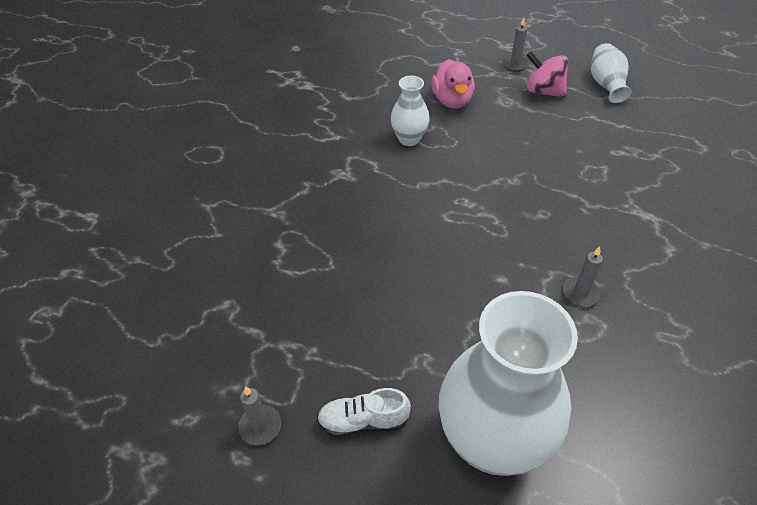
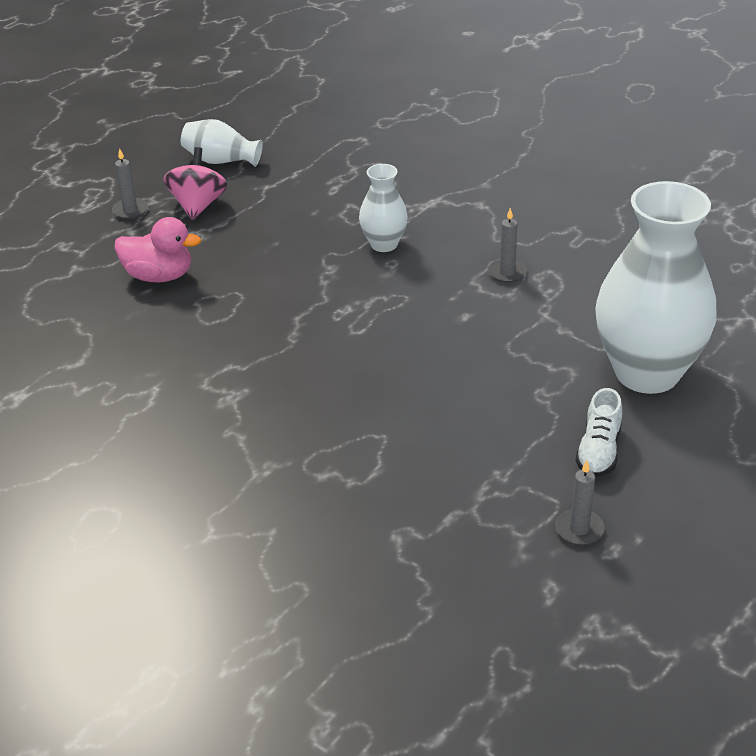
camera: 70 degrees left, 10 degrees down
white vase [391,76,430,146] -> white vase moved to [359,164,408,252]
pink spinning top [526,51,568,98] -> pink spinning top turned 135 degrees clockwise [163,147,227,220]

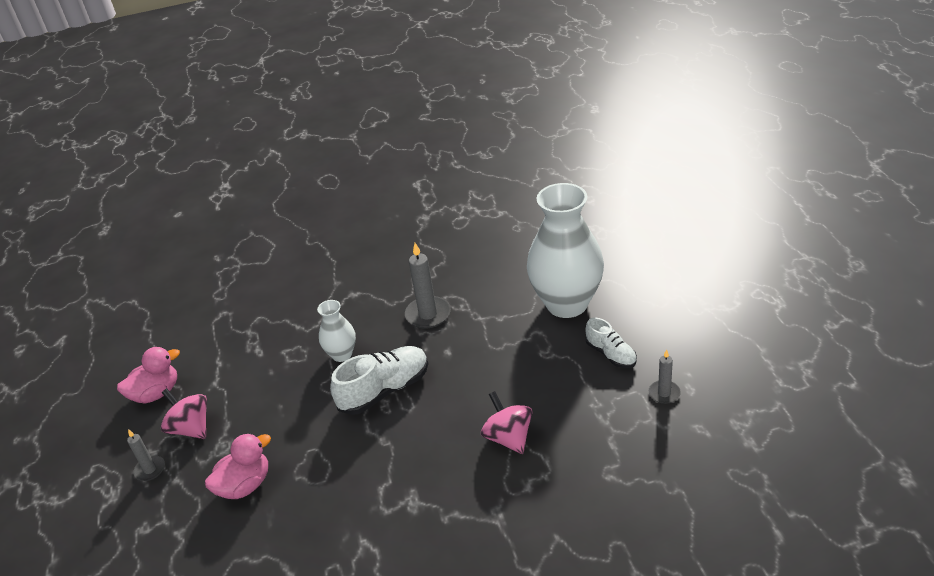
camera: 50 degrees left, 0 degrees up
white vase [181,119,263,167] -> pink duck [117,347,180,403]
grey candle [488,208,527,283] -> grey candle [405,243,451,329], size x1.69
none -> white shoe [330,346,428,415]
none -> pink spinning top [481,391,532,454]

